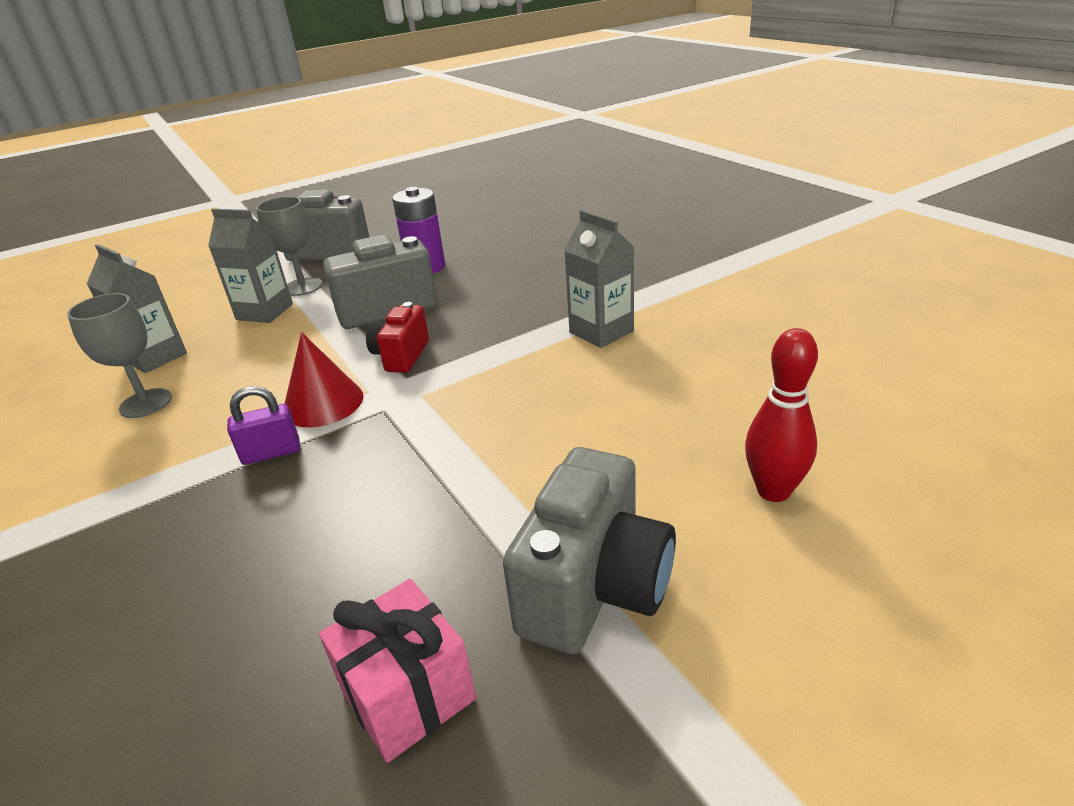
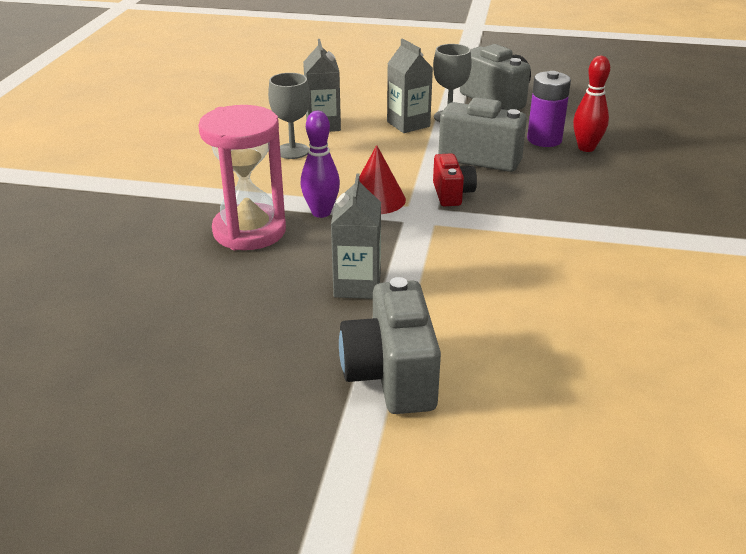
camera: 40 degrees right, 0 degrees up
purple padlock [227,386,300,465] -> purple bowling pin [301,111,340,218]
pink gift [319,579,476,763] -> none
red camera [366,302,429,373] -> red camera turned 120 degrees clockwise [433,153,477,206]
grey camera [503,447,676,654] -> grey camera turned 105 degrees clockwise [339,277,441,414]
grey carton [564,210,634,348] -> grey carton moved to [331,174,381,299]
red bowling pin [745,328,818,502] -> red bowling pin moved to [573,56,610,152]
none -> pink hourglass [198,105,286,250]

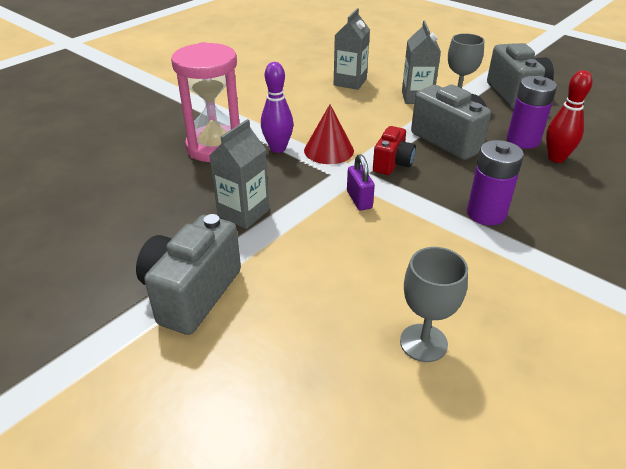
camera: 30 degrees right, 5 degrees up
grey goblet [268,73,310,159] -> grey goblet moved to [400,247,468,362]
none -> purple padlock [347,154,375,210]
none -> purple battery [467,140,524,225]

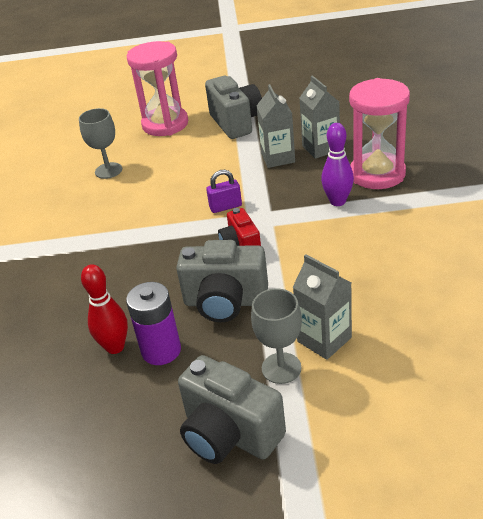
camera: 140 degrees right, 0 degrees up
red cone [304,104,354,164] -> none
grey carton [334,8,370,90] -> grey carton moved to [300,75,340,159]
purple padlock [347,154,375,210] -> purple padlock turned 45 degrees counterclockwise [206,170,242,213]
purple battery [467,140,524,225] -> none
none -> pink hourglass [127,41,188,136]

